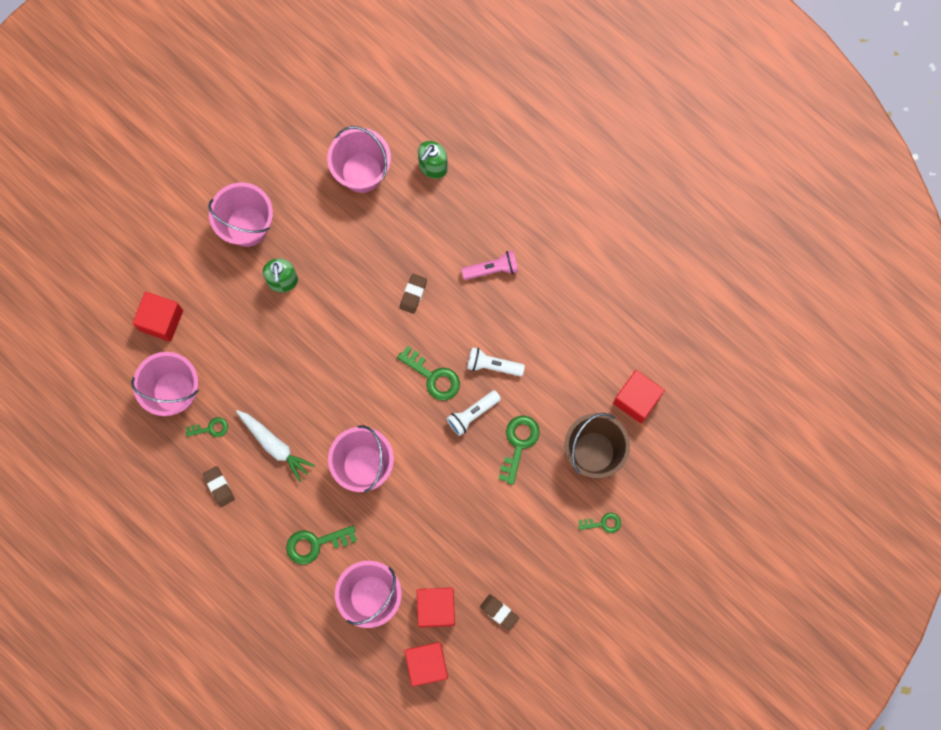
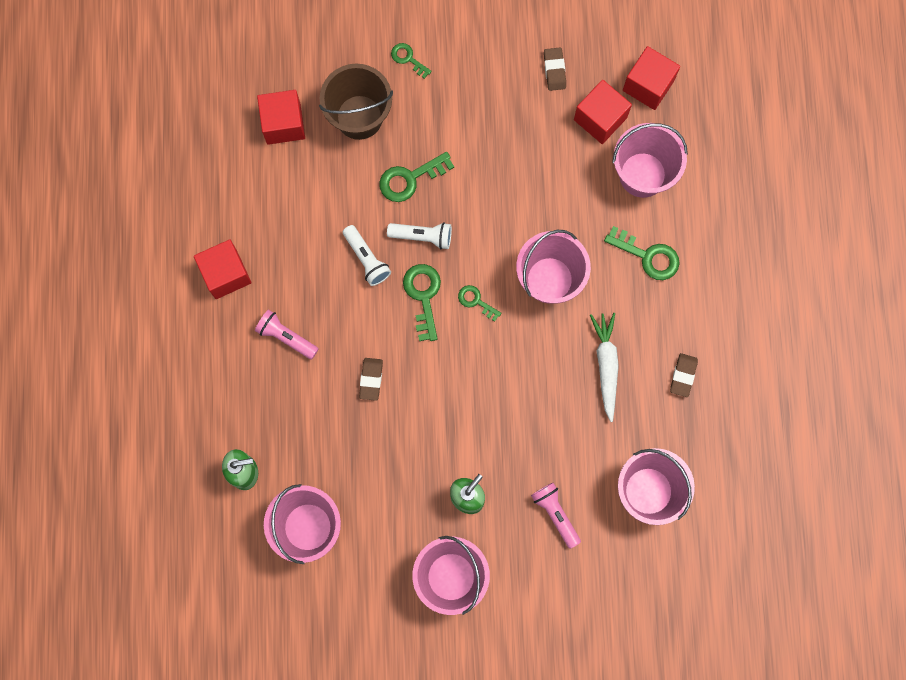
camera: 135 degrees left, 0 degrees up
red cube [132,291,183,342] -> red cube moved to [194,239,252,299]
green key [186,417,228,437] -> green key moved to [458,285,501,321]
brown eraser [400,274,427,314] -> brown eraser turned 60 degrees counterclockwise [359,358,383,401]
none -> pink flashlight [531,483,581,549]

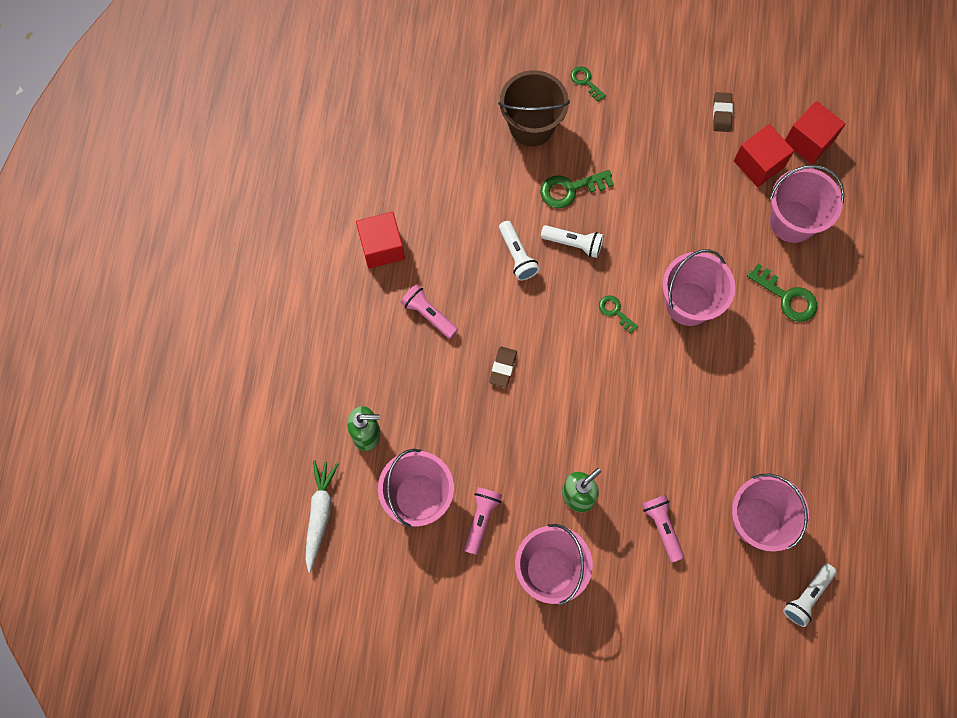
camera: 10 degrees right, 5 degrees down
red cube [257,90,305,145] -> none
green key [403,264,441,341] -> none
white carrot [590,313,619,422] -> white carrot moved to [305,460,338,573]
brown eraser [670,353,698,397] -> none
none -> pink flashlight [464,487,502,555]
none -> white flashlight [783,564,837,627]

